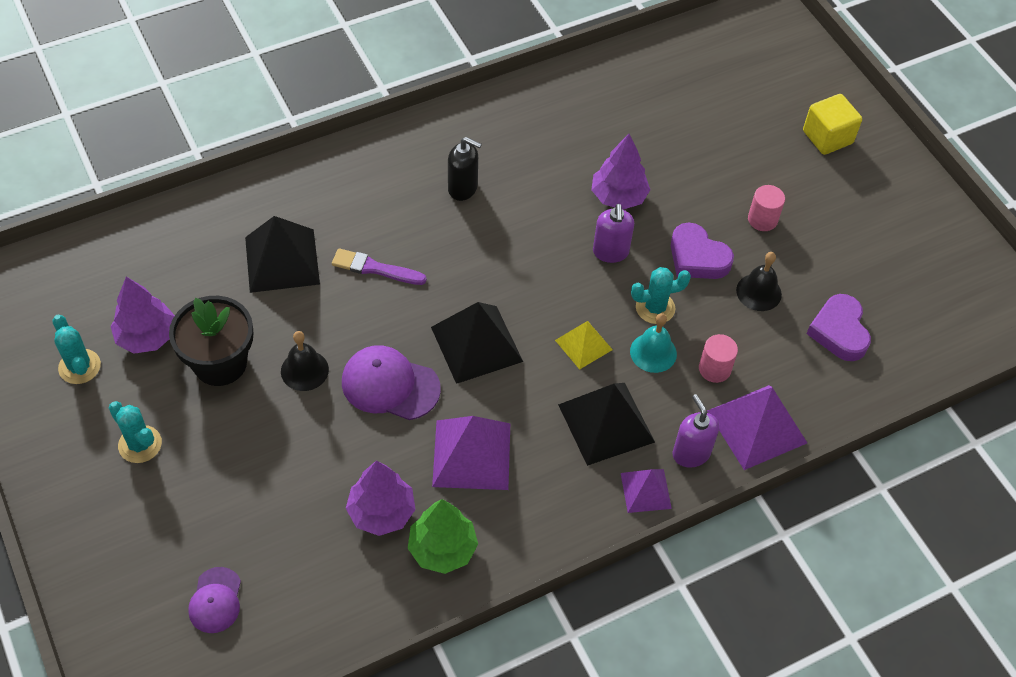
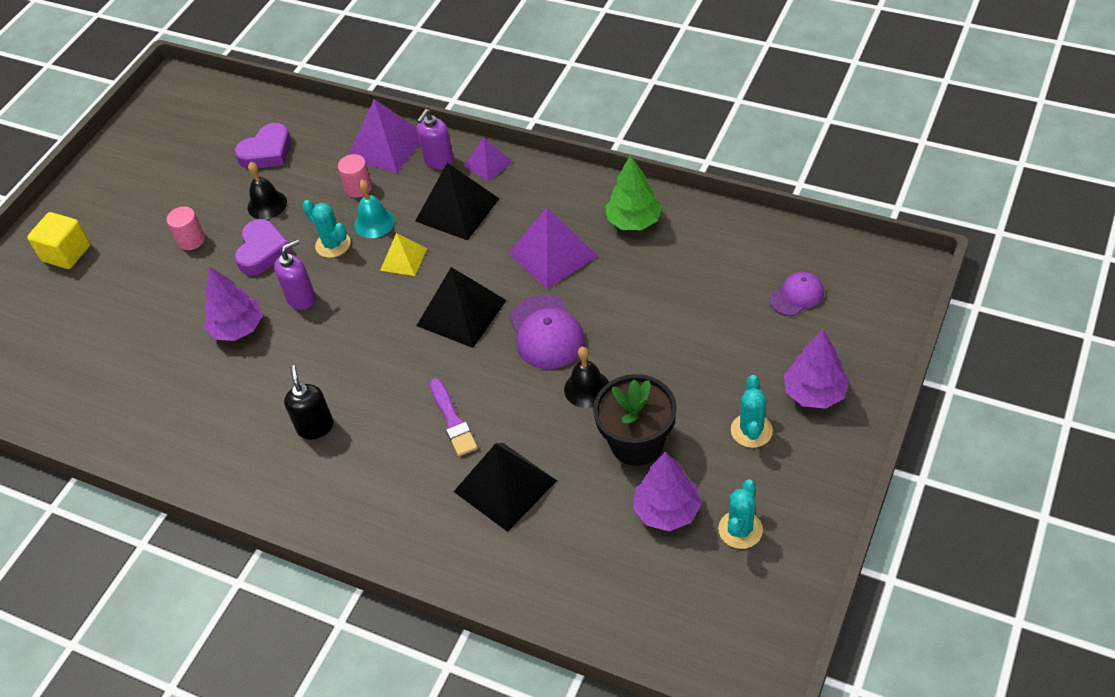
camera: 120 degrees left, 5 degrees down
purple tree [346,460,416,536] -> purple tree moved to [784,329,849,409]

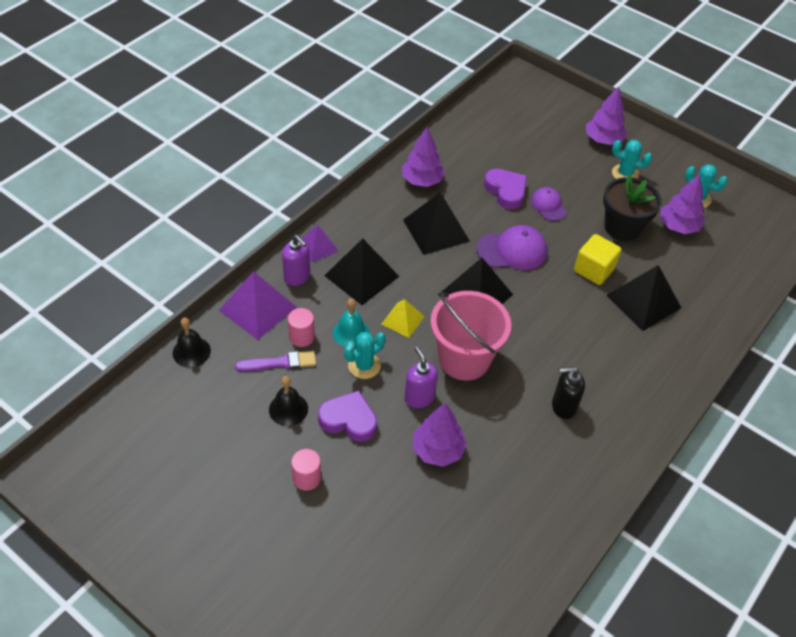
camera: 85 degrees left, 0 degrees up
yellow cube [27,212,90,269] -> yellow cube moved to [574,234,621,285]
purple heart [235,123,291,169] -> purple heart moved to [484,169,527,209]
purple brush [430,378,478,456] -> purple brush moved to [235,351,316,372]
purple pyramid [508,207,598,289] -> black pyramid [403,192,470,255]
black bell [564,347,609,408] -> black bell moved to [173,317,211,367]
green tree [605,155,662,230] -> purple tree [402,127,445,187]
purple cap [769,272,824,316] -> purple cap moved to [531,187,567,221]
none -> pink bucket [431,291,511,381]

